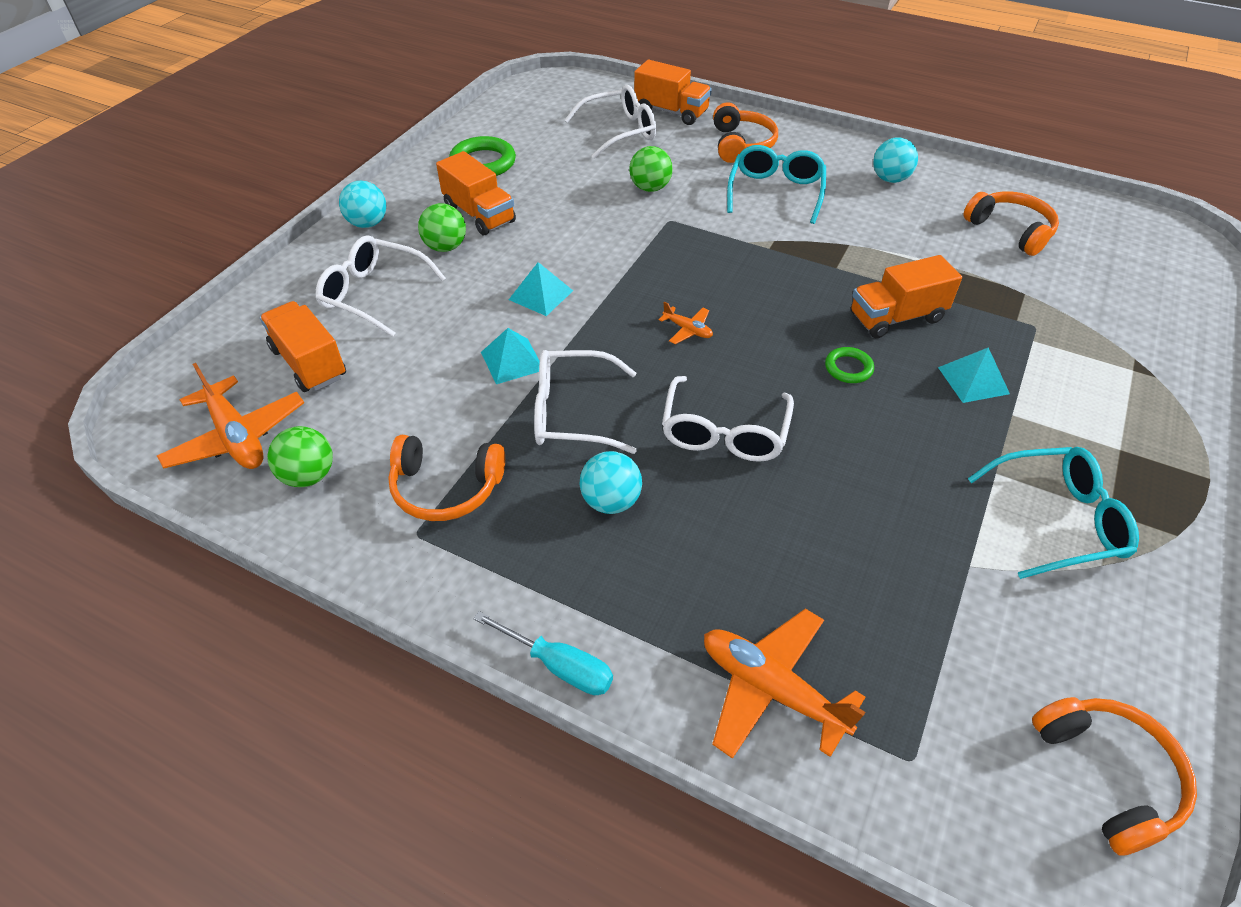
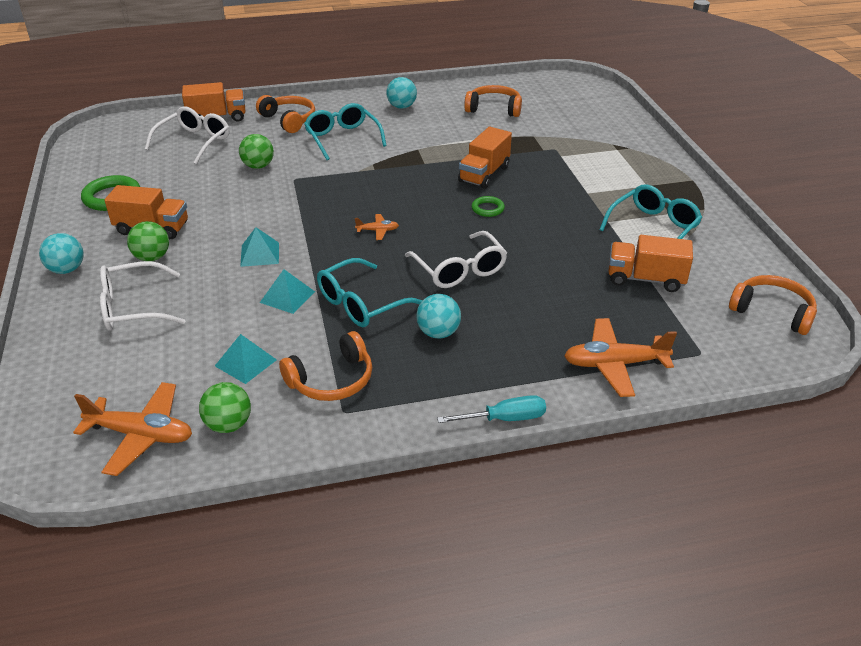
camera: 40 degrees left, 10 degrees down
orange truck [260,301,346,392] -> orange truck moved to [608,235,693,292]
white glasses [534,350,637,454] -> turquoise glasses [317,258,423,327]
turquoise pyramid [938,347,1010,403] -> turquoise pyramid moved to [215,334,277,384]

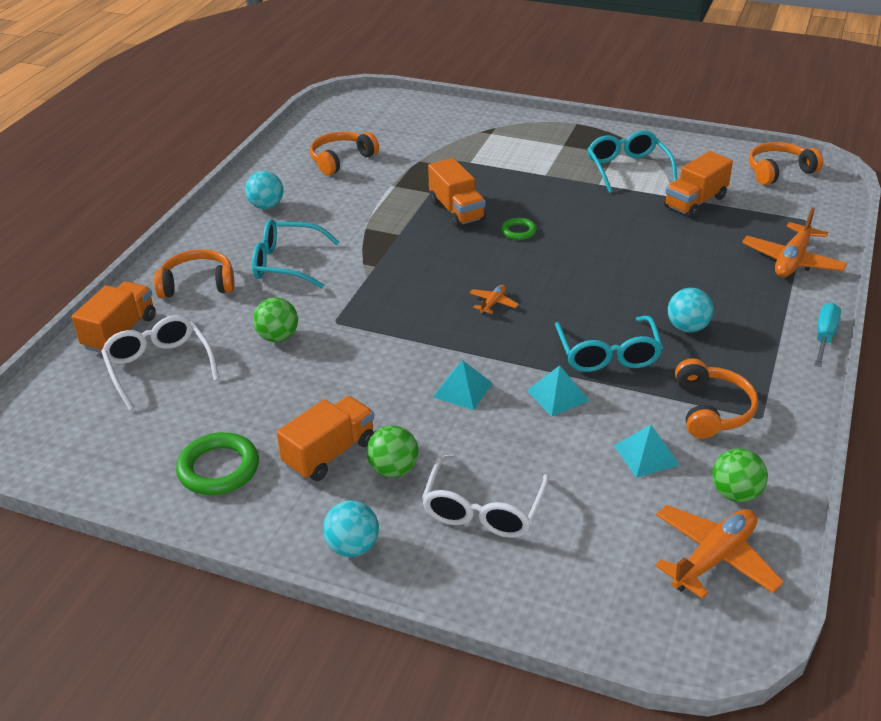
camera: 55 degrees left, 0 degrees up
white glasses [405,231,507,288] -> none

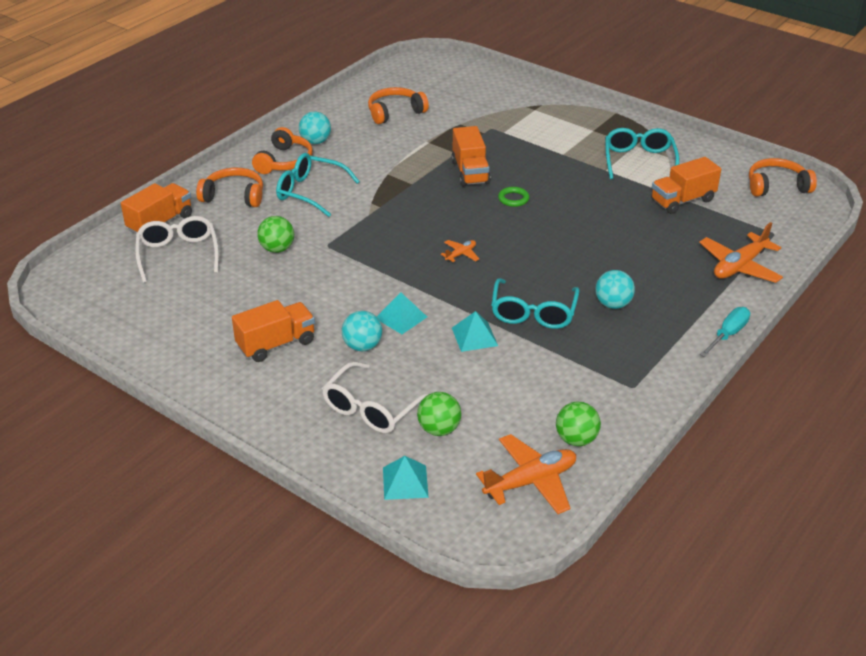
camera: 15 degrees right, 0 degrees up
green ring [176,432,259,495] -> none
turquoise ball [323,500,379,557] -> turquoise ball moved to [342,311,382,351]
green ball [367,425,418,478] -> green ball moved to [417,392,461,436]
turquoise pyramid [614,425,680,478] -> turquoise pyramid moved to [383,456,429,500]
orange headphones [675,358,758,439] -> orange headphones moved to [252,127,313,174]

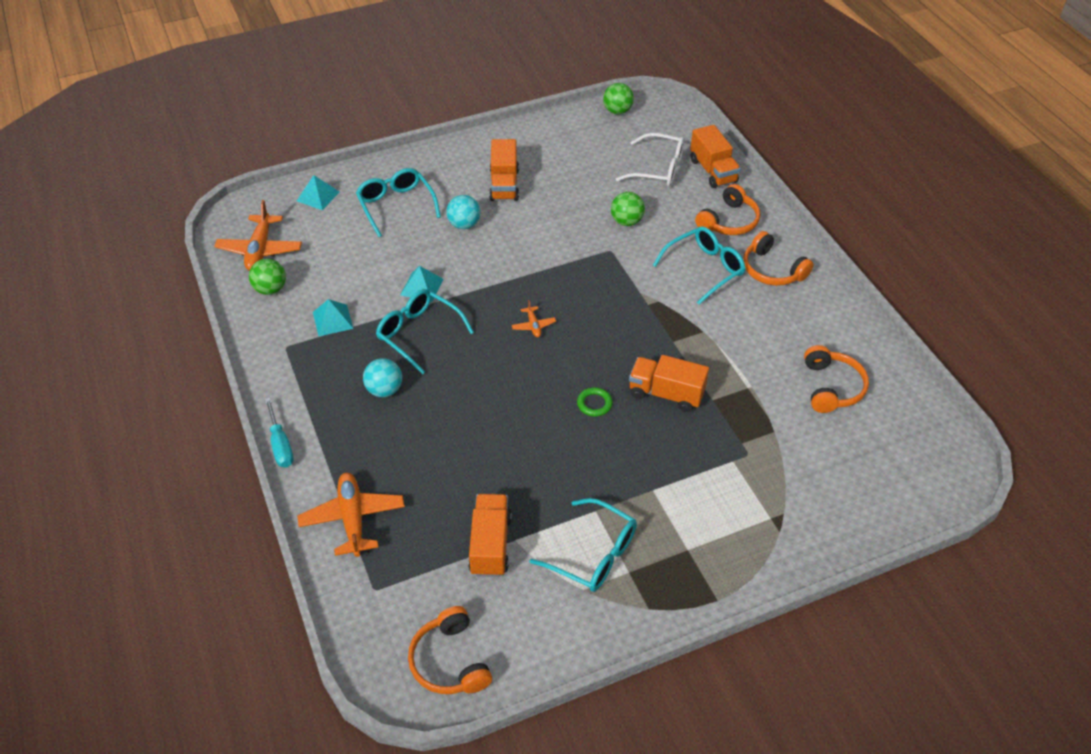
camera: 120 degrees right, 10 degrees up
turquoise ball [299,112,331,144] -> none
white glasses [322,362,431,433] -> turquoise glasses [356,168,441,237]
turquoise pyramid [377,292,427,334] -> turquoise pyramid moved to [313,299,353,336]
green ball [417,392,461,436] -> green ball moved to [603,83,634,114]
orange headphones [749,158,817,196] -> orange headphones turned 135 degrees clockwise [408,606,492,694]

